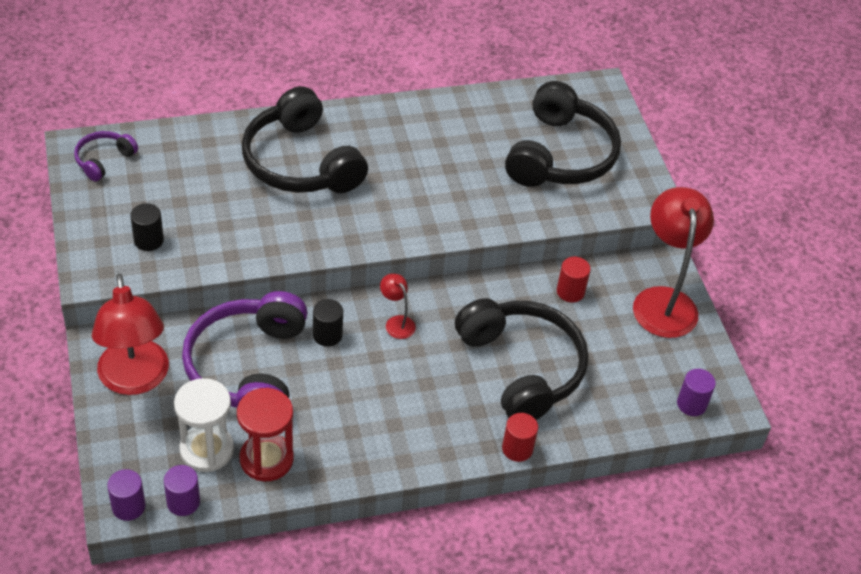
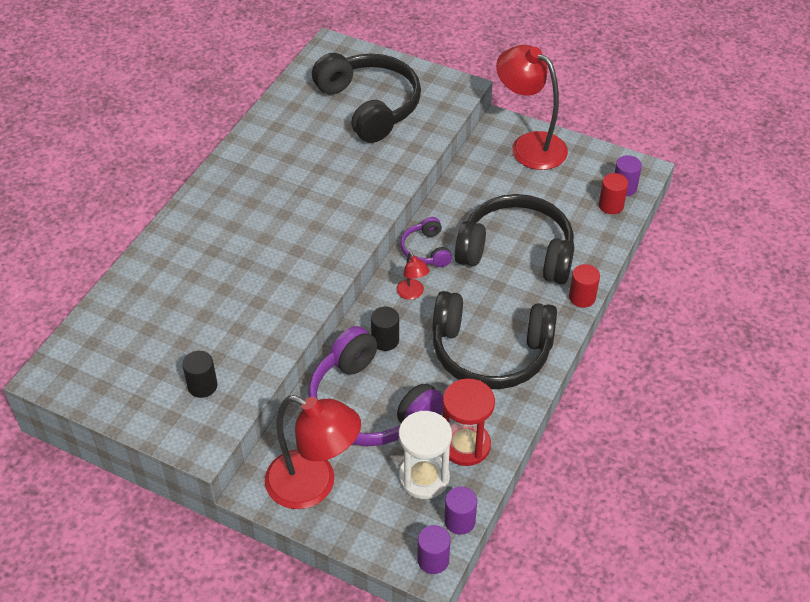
camera: 45 degrees left, 0 degrees up
purple headphones [74,131,138,182] -> purple headphones moved to [401,217,452,267]
black headphones [242,86,368,193] -> black headphones moved to [432,291,557,389]
red lamp [380,273,416,339] -> red lamp turned 120 degrees counterclockwise [397,252,430,300]
red cylinder [557,257,591,302] -> red cylinder moved to [599,173,628,214]

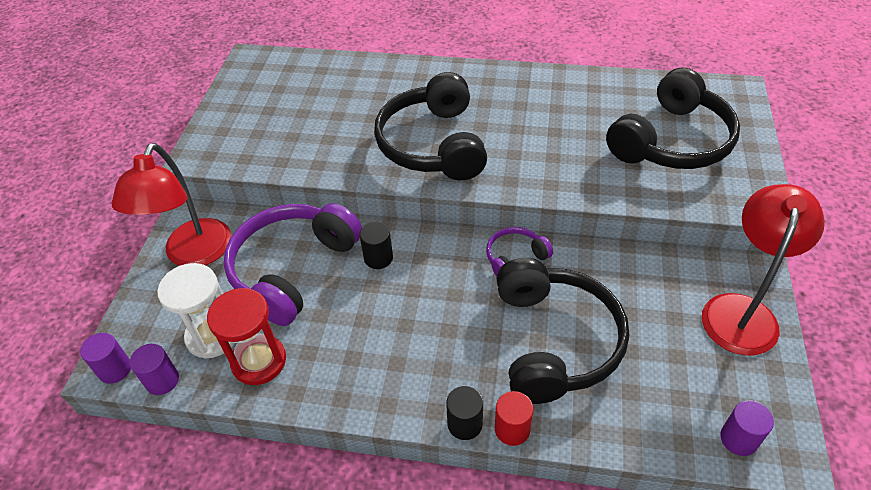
camera: 75 degrees right, 0 degrees up
black cylinder [182,351,217,398] -> black cylinder moved to [446,386,483,440]
red lamp [397,252,430,300] -> none
black headphones [432,291,557,389] -> black headphones moved to [374,72,487,180]
red cylinder [599,173,628,214] -> none

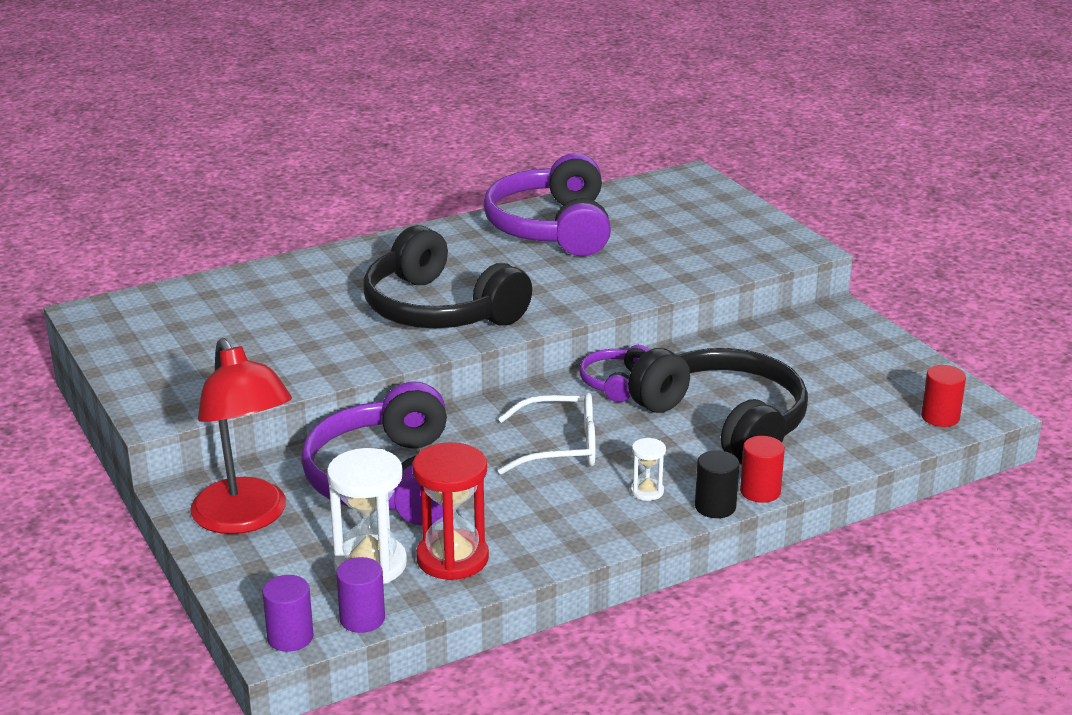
camera: 40 degrees left, 20 degrees down
black cylinder [359,222,393,269] -> none
black headphones [606,68,740,169] -> none
red lamp [702,184,825,355] -> none
purple cylinder [720,400,774,456] -> red cylinder [921,365,966,427]
none -> purple headphones [483,153,611,256]
none -> white glasses [498,393,595,474]
none -> white hourglass [631,438,666,501]

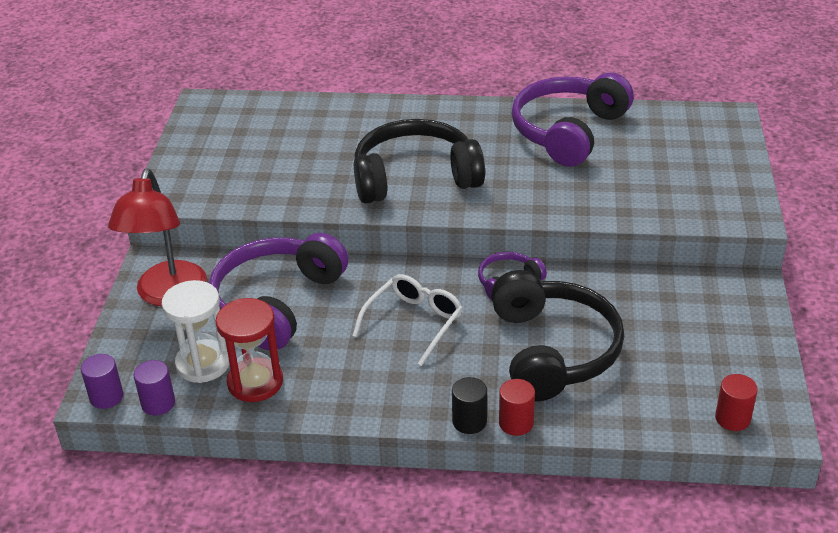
camera: 35 degrees right, 10 degrees up
black headphones [363,225,532,328] -> black headphones turned 90 degrees clockwise [354,119,485,203]
white glasses [498,393,595,474] -> white glasses turned 90 degrees counterclockwise [353,274,463,366]
white hourglass [631,438,666,501] -> none

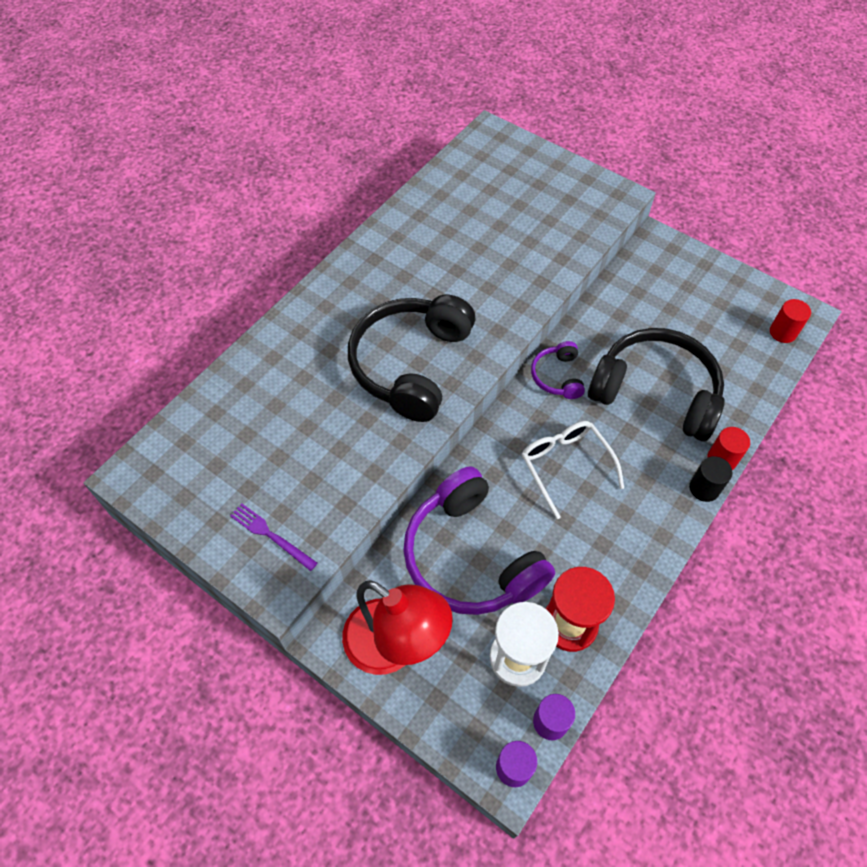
camera: 60 degrees left, 20 degrees up
purple headphones [512,73,634,167] -> none
none -> purple fork [230,503,317,571]

